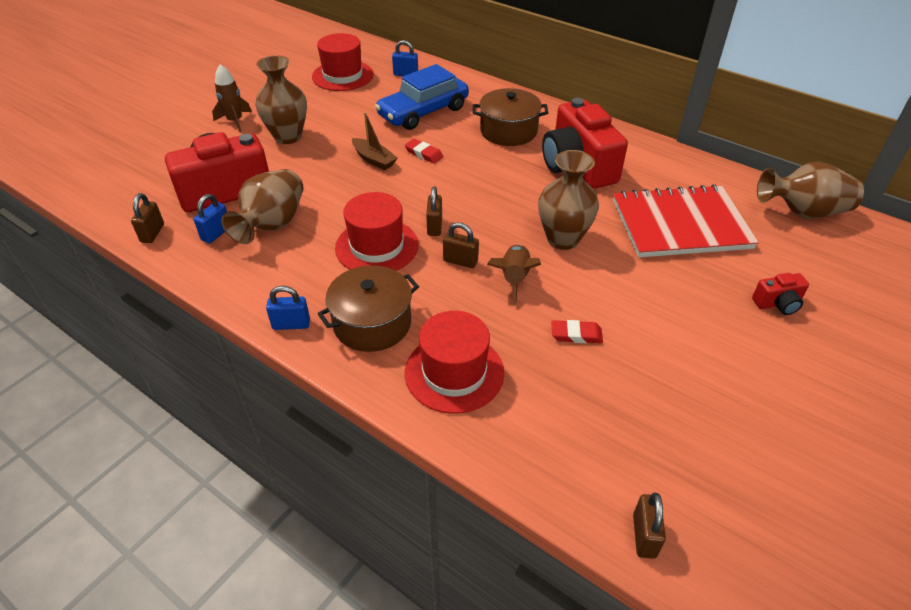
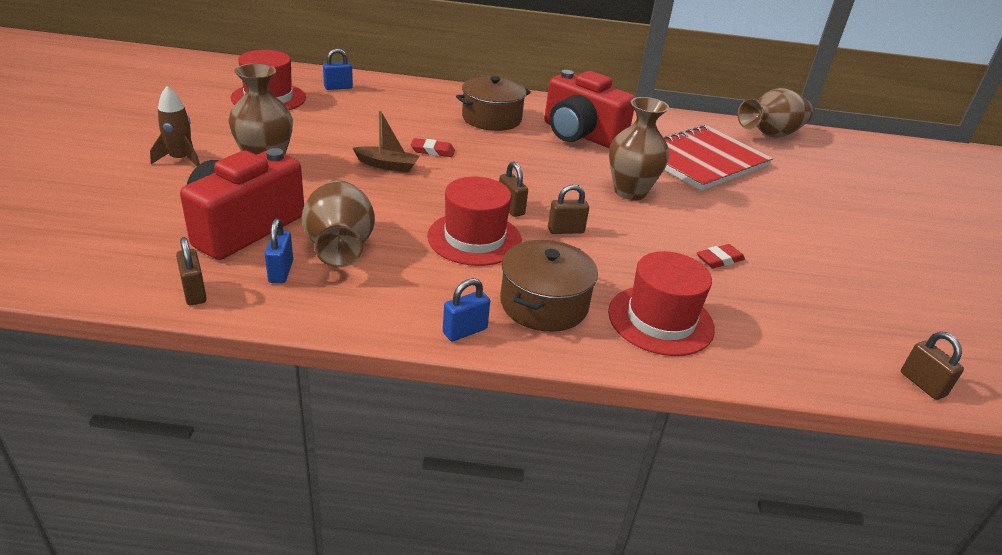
camera: 35 degrees left, 10 degrees down
blue car [375,64,469,130] -> none
brown rocket [487,245,541,305] -> none
red camera [752,273,809,315] -> none

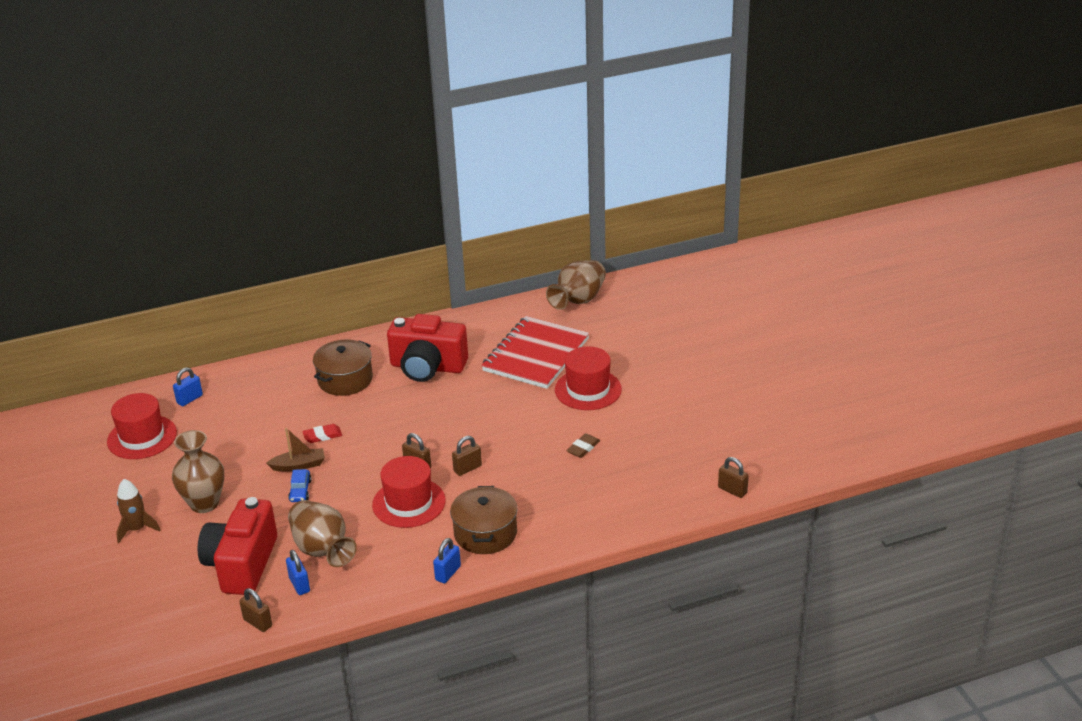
camera: 20 degrees left, 0 degrees up
red hat [608,251,715,356] -> red hat moved to [555,346,622,410]
brown vase [609,97,669,200] -> none
red eraser [697,244,745,268] -> brown eraser [566,433,600,458]
none -> blue car [288,469,312,502]

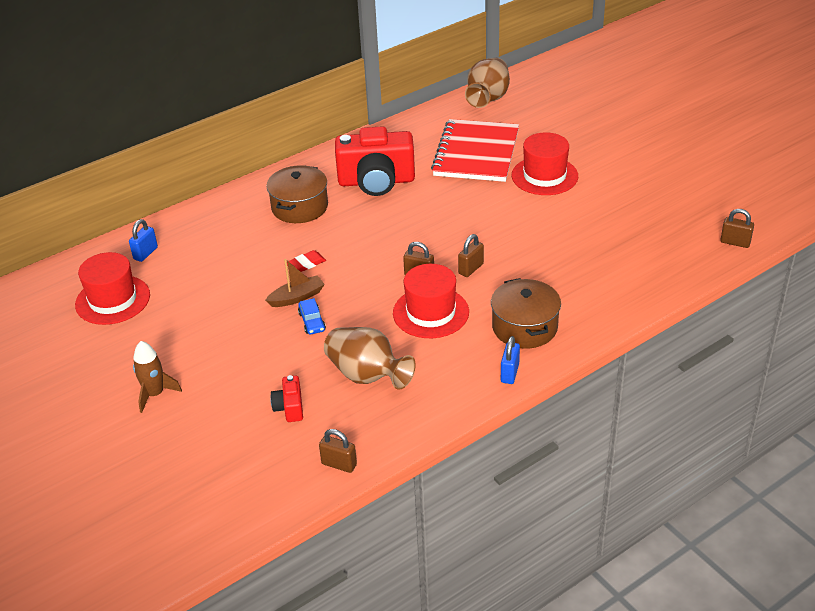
camera: 15 degrees left, 5 degrees up
brown vase [172,430,224,513] -> none
red camera [198,497,277,595] -> red camera [270,375,303,422], size x0.44
blue padlock [286,550,310,595] -> none
brown eraser [566,433,600,458] -> none

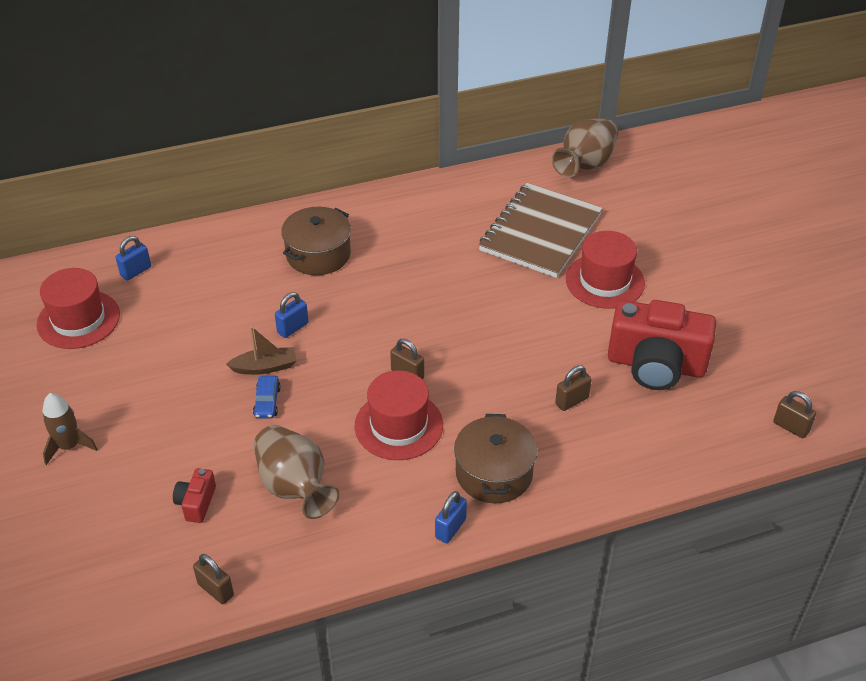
camera: 15 degrees right, 5 degrees up
red eraser [287,250,326,272] -> blue padlock [275,292,309,338]
red camera [335,126,415,196] -> red camera moved to [608,300,716,390]
red notebook [431,119,519,182] -> brown notebook [479,183,603,278]
brown padlock [458,234,484,277] -> brown padlock moved to [555,365,592,411]

